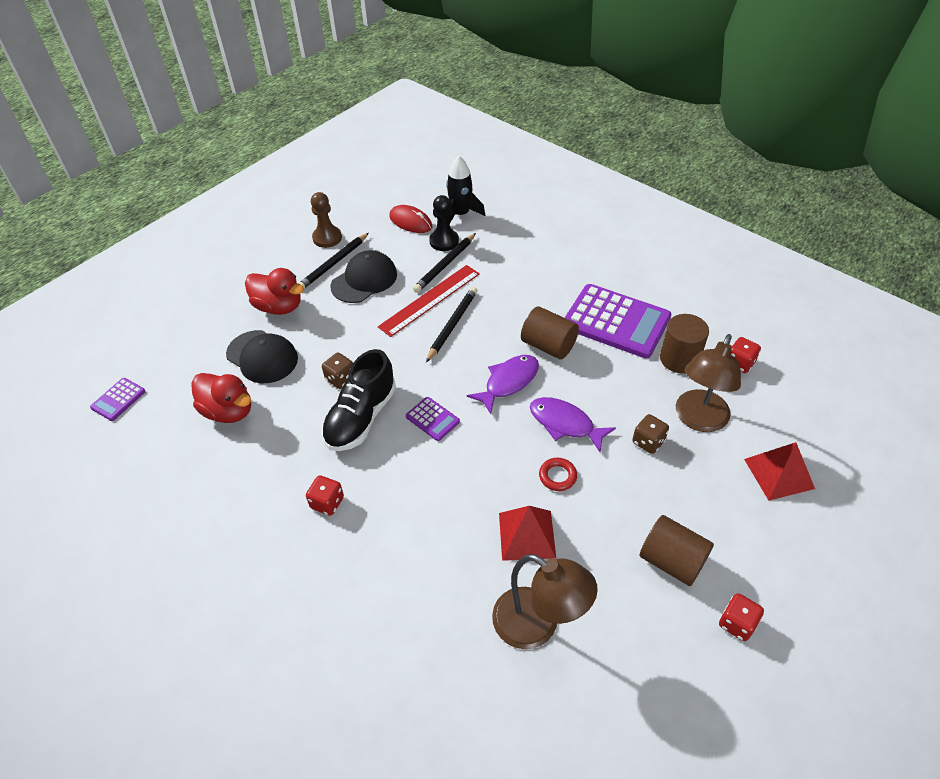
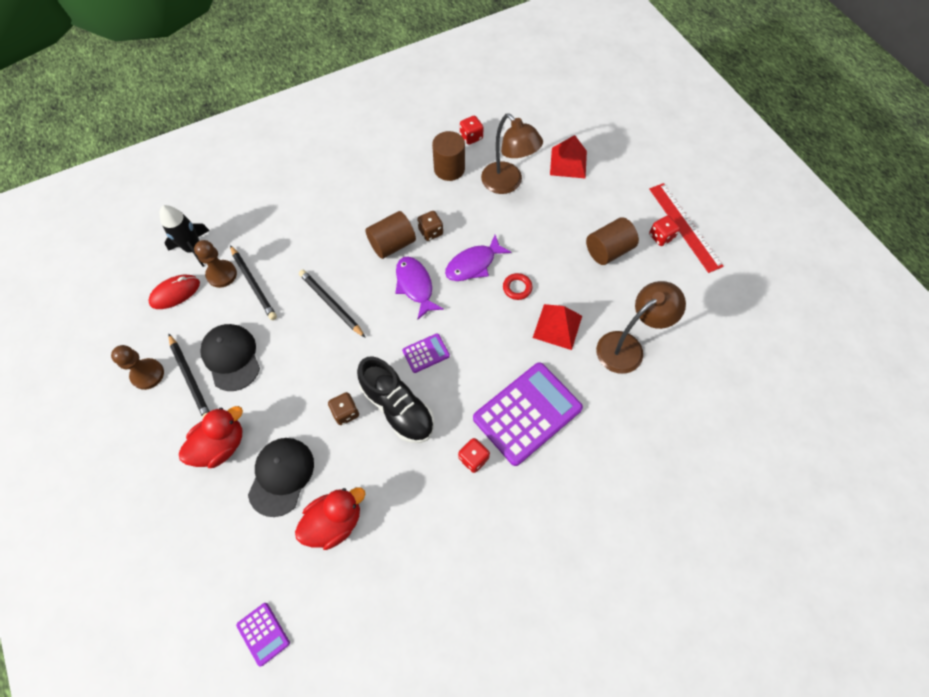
camera: 70 degrees left, 15 degrees up
black cap [226,330,298,383] -> black cap turned 45 degrees counterclockwise [248,438,314,517]
red ruler [378,265,480,337] -> red ruler moved to [649,183,724,273]
black pawn [429,195,459,251] -> brown pawn [194,240,237,288]
purple calculator [565,284,671,358] -> purple calculator moved to [473,362,583,466]
brown dice [632,414,669,454] -> brown dice moved to [417,211,443,241]

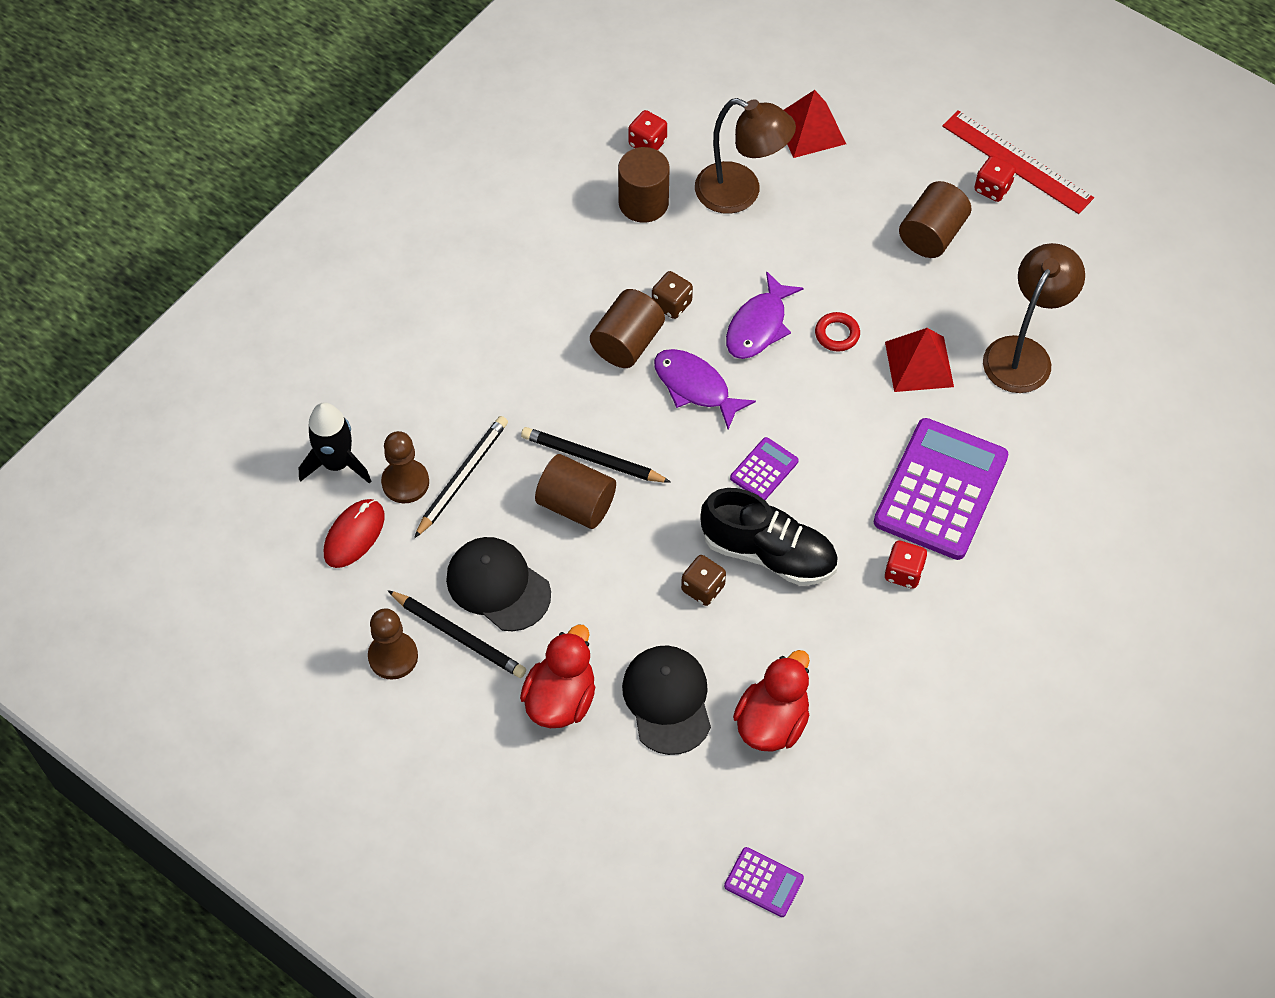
camera: 25 degrees left, 5 degrees down
black pencil [230,245,277,320] -> black pencil turned 90 degrees counterclockwise [414,416,508,538]
none -> brown cylinder [535,454,616,529]

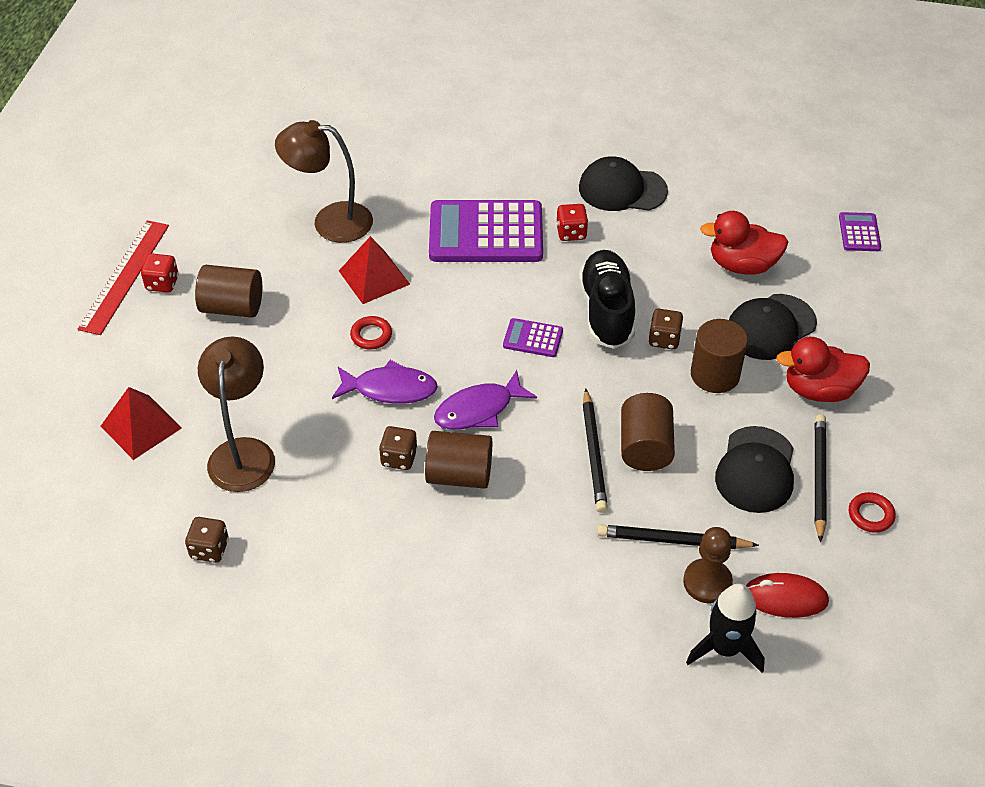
camera: 115 degrees left, 10 degrees down
brown pawn [368,608,418,680] -> red ring [849,492,896,533]
brown cylinder [618,147,670,223] -> brown cylinder moved to [691,319,748,393]
red dice [628,110,667,150] -> brown dice [185,517,229,563]
purple fish [654,349,756,430] -> purple fish turned 45 degrees clockwise [434,370,537,430]
none -> black cap [579,156,668,211]

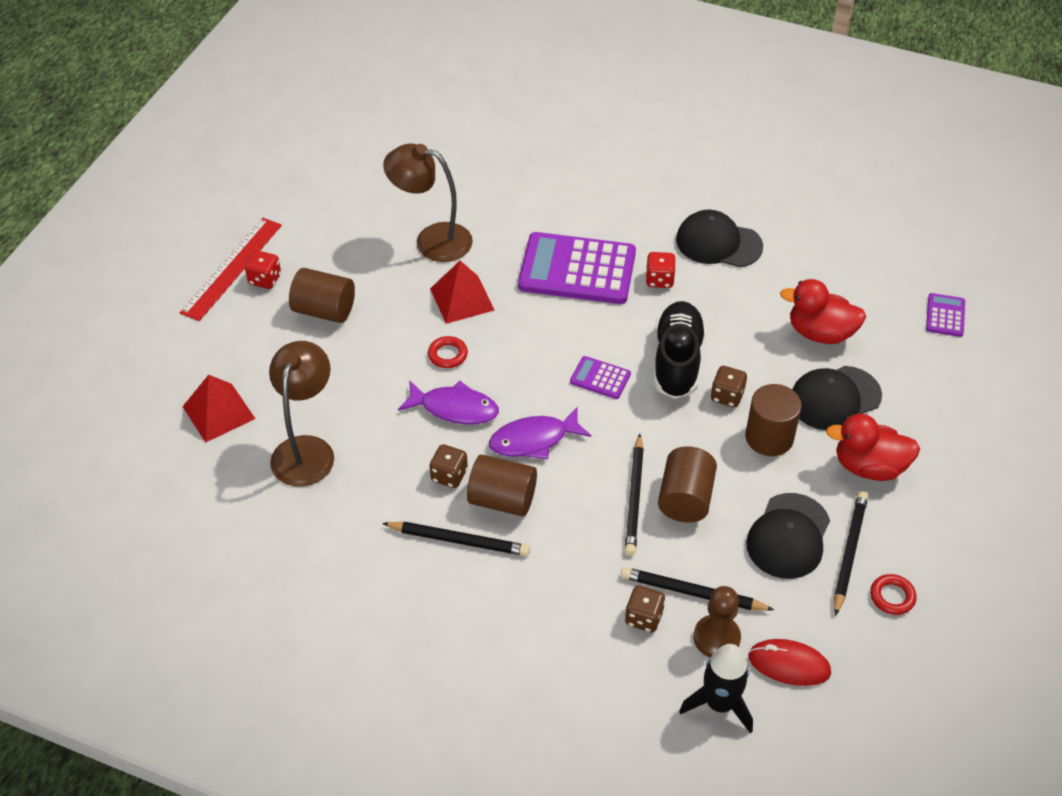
camera: 10 degrees right, 0 degrees up
brown dice [185,517,229,563] -> brown dice moved to [625,585,665,633]
none -> black pencil [382,522,530,556]

